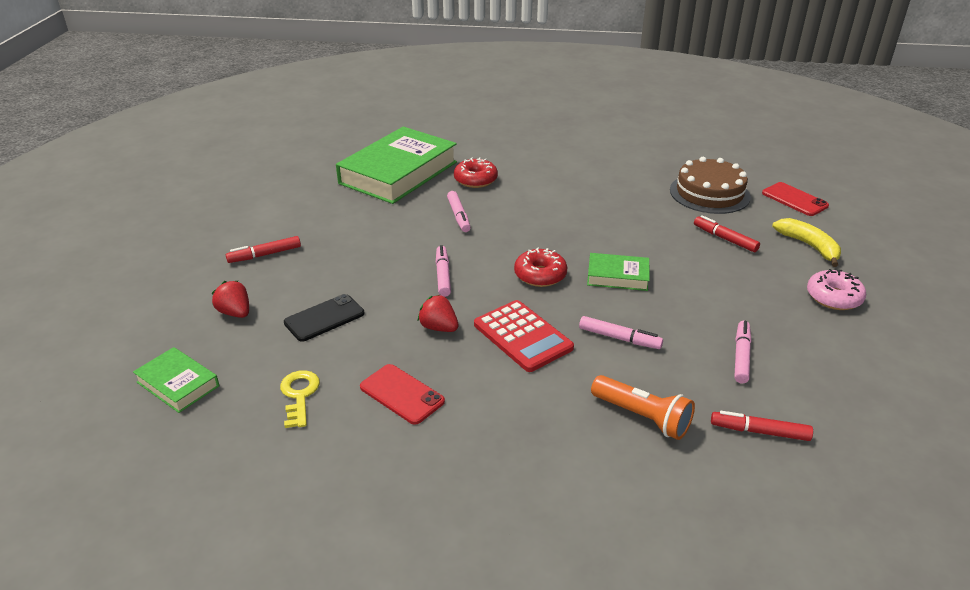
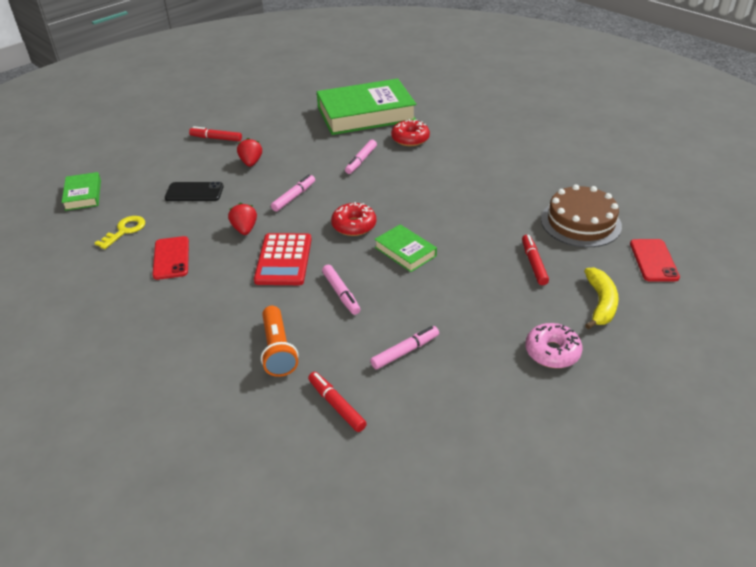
camera: 40 degrees right, 5 degrees up
red strawberry [211,281,249,318] -> red strawberry moved to [237,138,262,167]

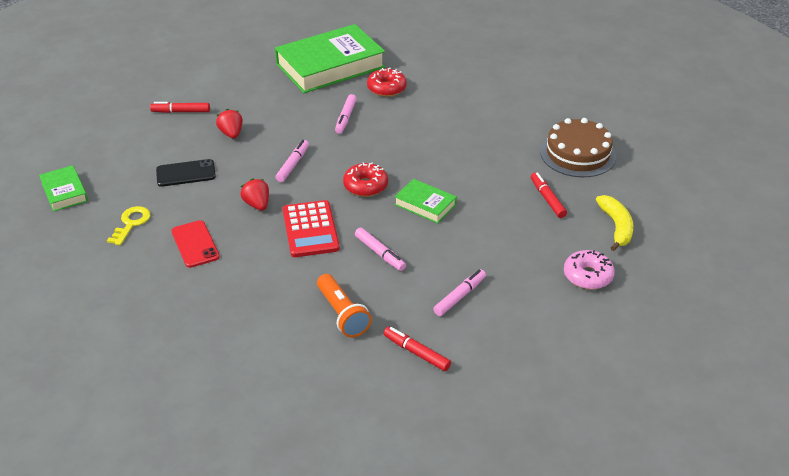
camera: 15 degrees left, 0 degrees up
red phone [630,239,680,282] -> none

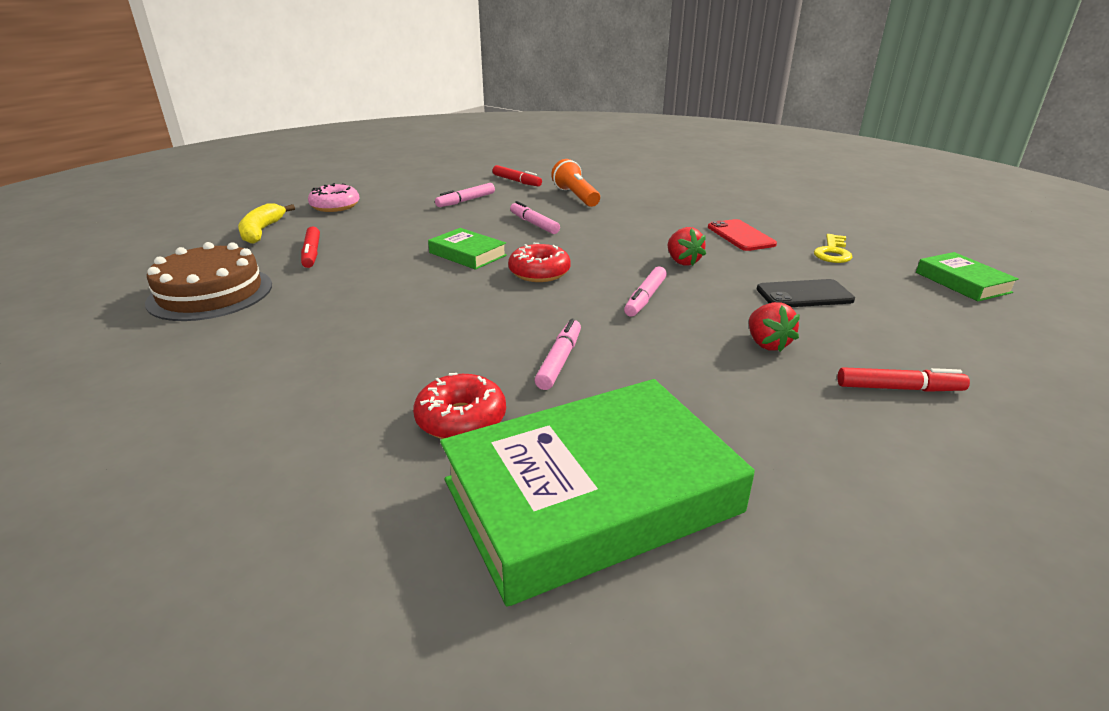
camera: 175 degrees left, 10 degrees down
red calculator [283,200,340,257] -> none

